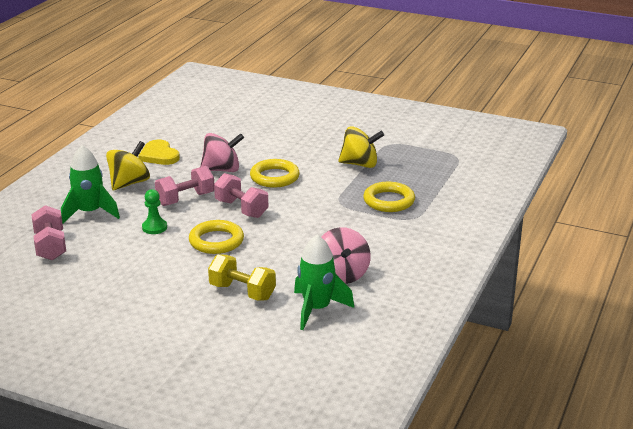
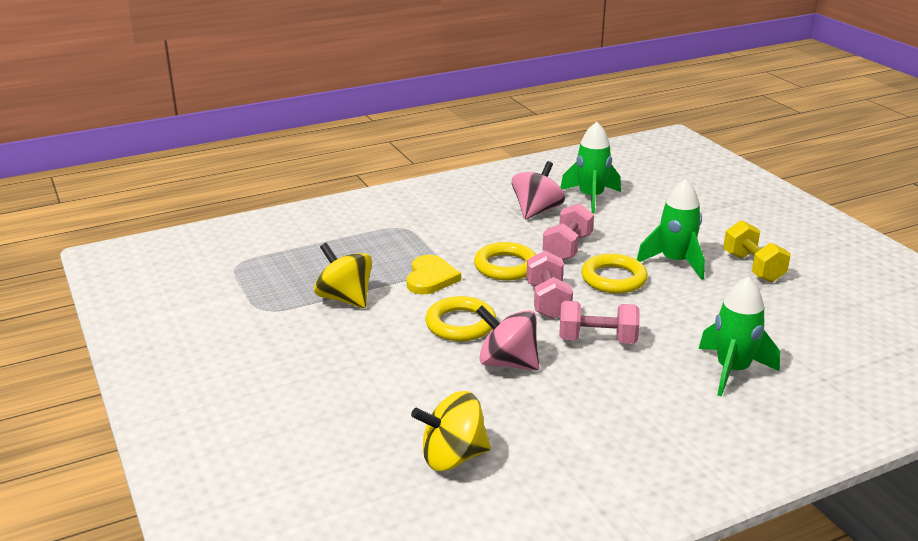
camera: 140 degrees left, 0 degrees up
pink dumbbell [31,205,66,260] -> pink dumbbell moved to [543,203,594,260]
yellow spinning top [106,141,150,190] -> yellow spinning top moved to [411,391,491,471]
yellow heart [138,140,180,165] -> yellow heart moved to [407,255,461,294]
green pawn [142,189,167,234] -> none
yellow dumbbell [208,254,276,301] -> yellow dumbbell moved to [723,220,791,282]
yellow ring [363,182,415,212] -> yellow ring moved to [474,242,536,280]
none -> green rocket [637,179,705,280]

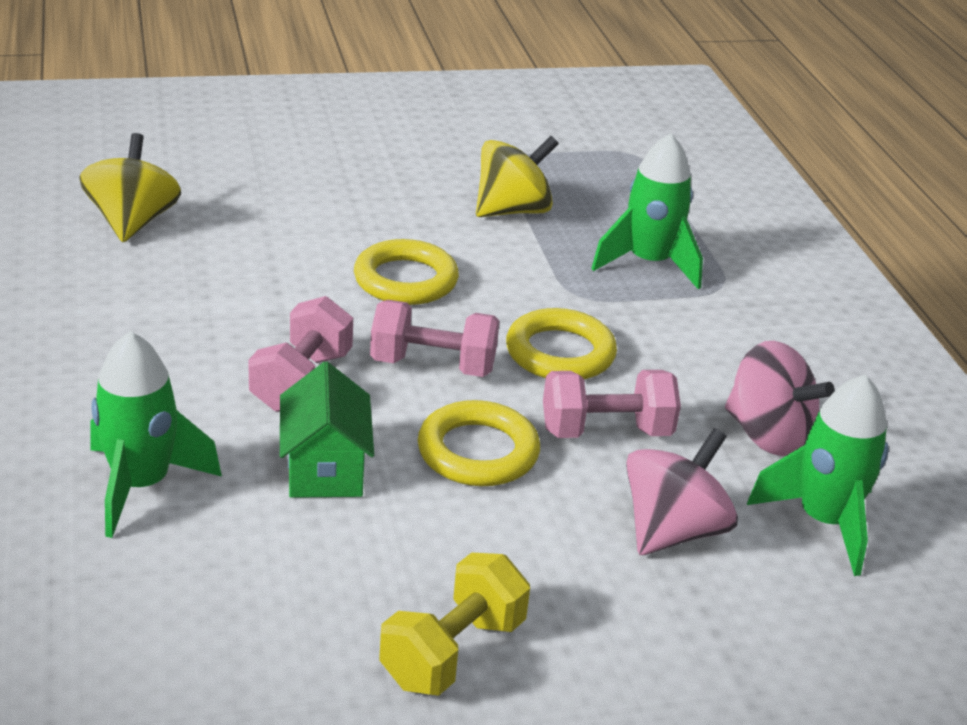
camera: 100 degrees right, 5 degrees up
yellow heart [407,255,461,294] -> none
pink spinning top [476,305,539,371] -> pink spinning top moved to [626,428,738,555]
pink dumbbell [543,203,594,260] -> pink dumbbell turned 45 degrees counterclockwise [543,370,681,438]
green rocket [637,179,705,280] -> green rocket moved to [591,133,703,289]
yellow dumbbell [723,220,791,282] -> yellow dumbbell turned 45 degrees counterclockwise [379,553,530,696]
none -> green house [280,362,374,498]

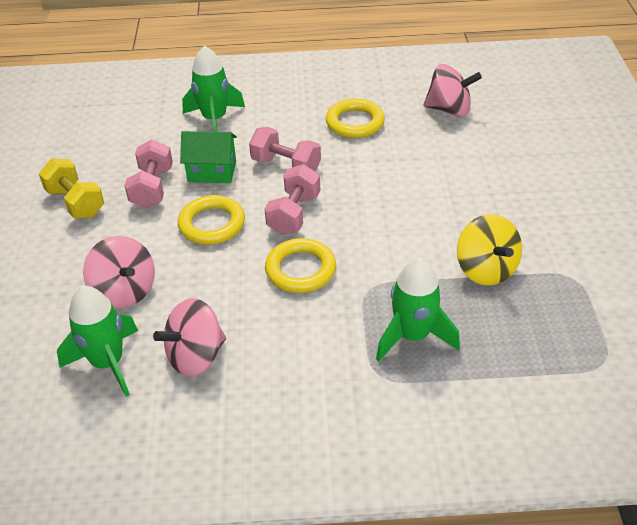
camera: 105 degrees right, 10 degrees up
yellow spinning top [79,133,181,242] -> pink spinning top [423,64,482,117]
yellow ring [354,239,459,305] -> yellow ring moved to [326,98,385,138]
pink dumbbell [543,370,681,438] -> pink dumbbell moved to [124,139,173,208]

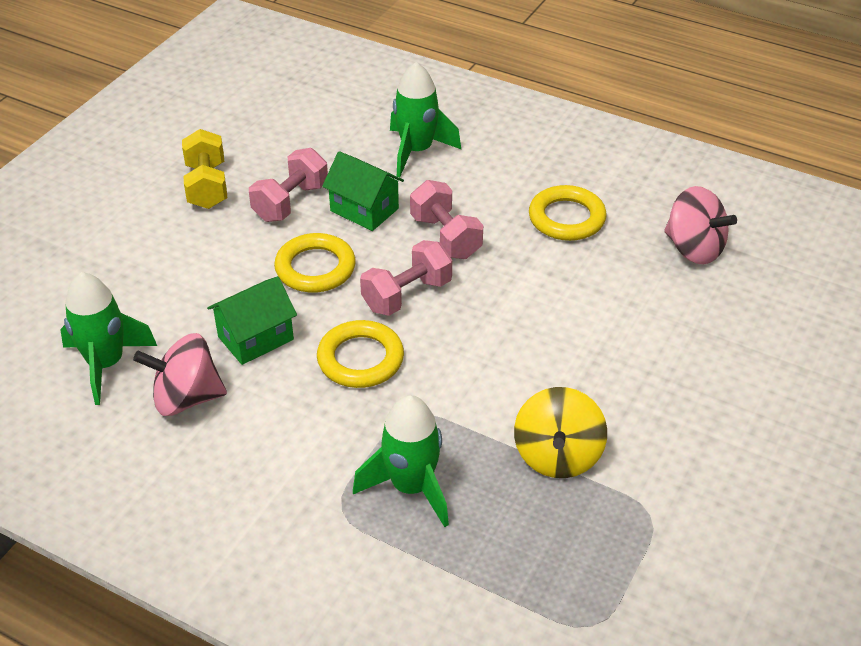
camera: 30 degrees right, 0 degrees up
pink spinning top [83,236,155,308] -> none
none -> green house [207,276,297,365]

